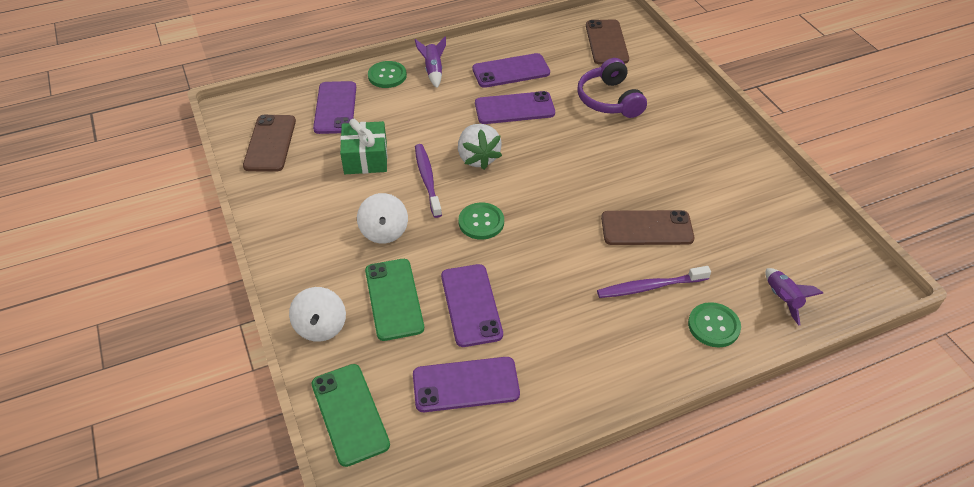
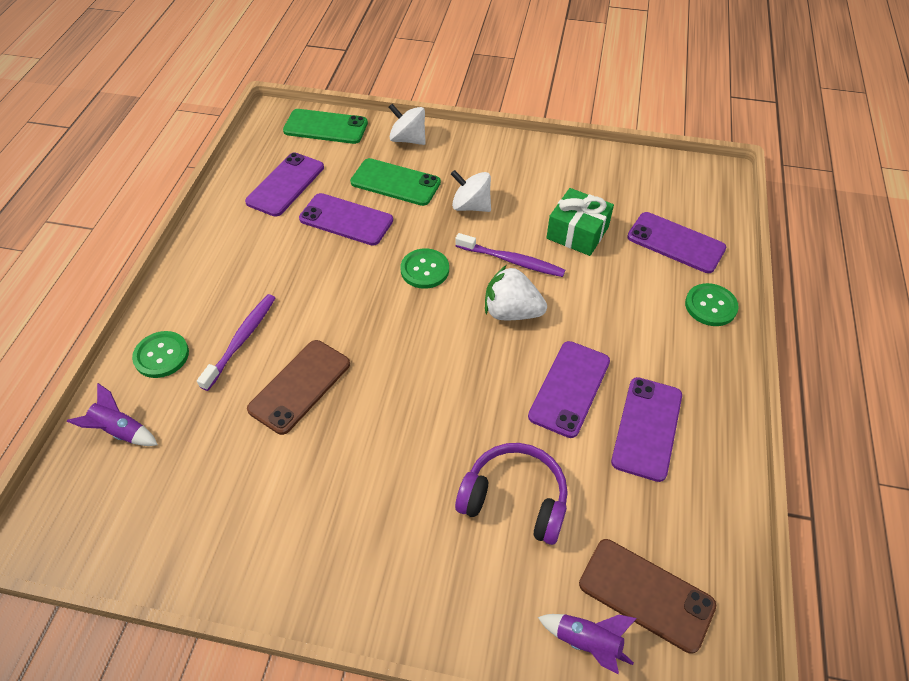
camera: 125 degrees right, 5 degrees up
brown phone [243,115,296,172] -> none
purple rocket [415,37,446,88] -> purple rocket moved to [538,614,637,675]

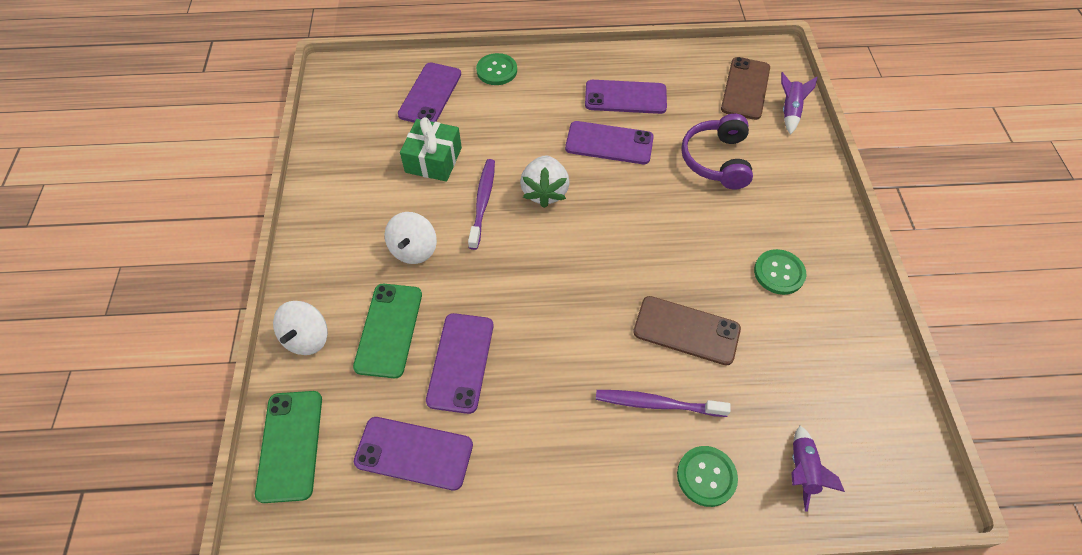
camera: 105 degrees left, 5 degrees up
green button [400,248,449,289] -> green button moved to [754,249,806,295]

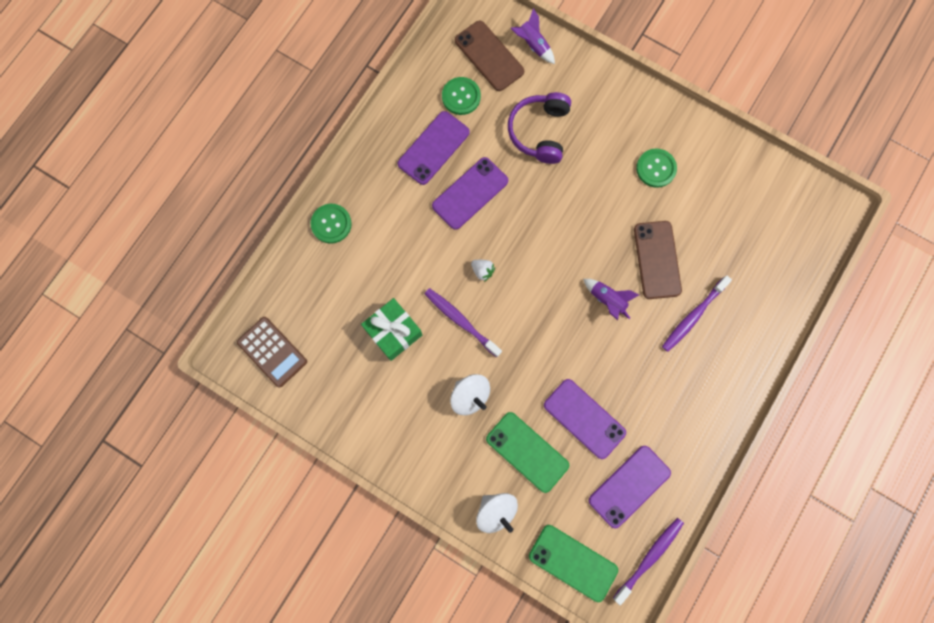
camera: 55 degrees left, 20 degrees up
purple phone [398,62,461,122] -> none
white strawberry [520,155,569,208] -> white strawberry [471,260,495,282], size x0.50
brown phone [633,296,741,366] -> brown phone turned 60 degrees counterclockwise [634,221,682,299]
green button [677,446,738,507] -> green button moved to [442,77,481,115]
purple headphones [681,114,753,189] -> purple headphones turned 60 degrees clockwise [508,92,571,164]
purple rocket [792,426,845,512] -> purple rocket moved to [583,279,639,320]
none -> brown calculator [237,317,307,388]
none -> purple toothbrush [613,518,684,606]

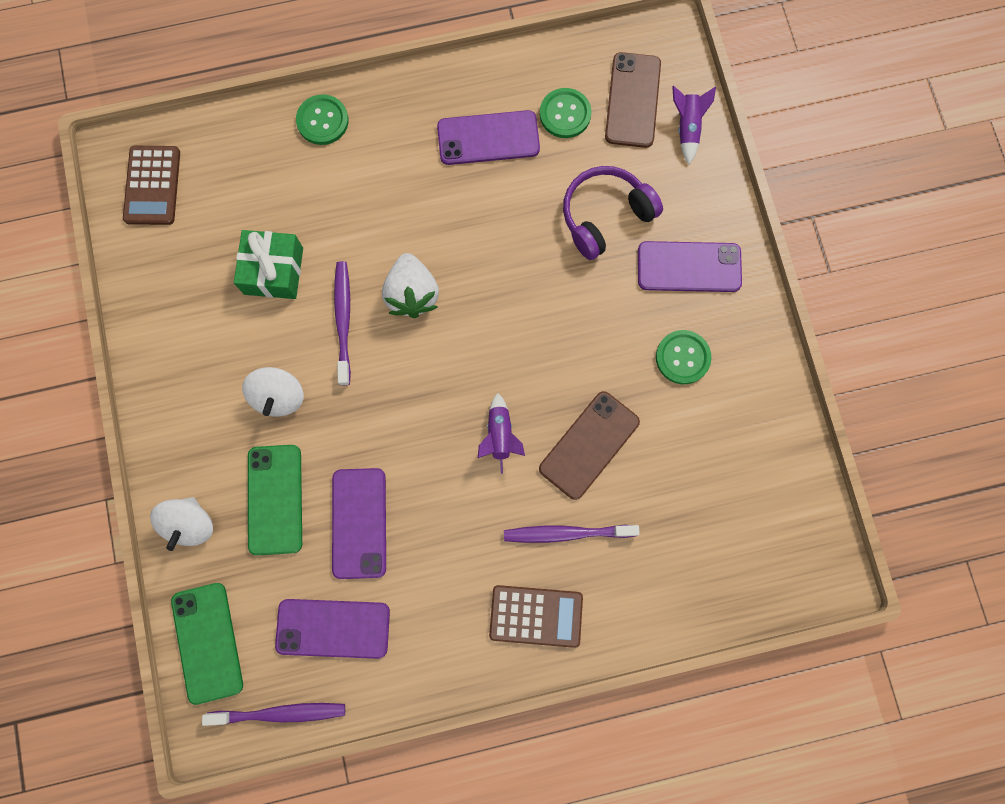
camera: 45 degrees right, 0 degrees up
purple phone [432,157,508,230] -> purple phone moved to [638,241,742,292]
white strawberry [471,260,495,282] -> white strawberry [382,253,439,318], size x2.00
none -> brown calculator [489,585,583,648]

